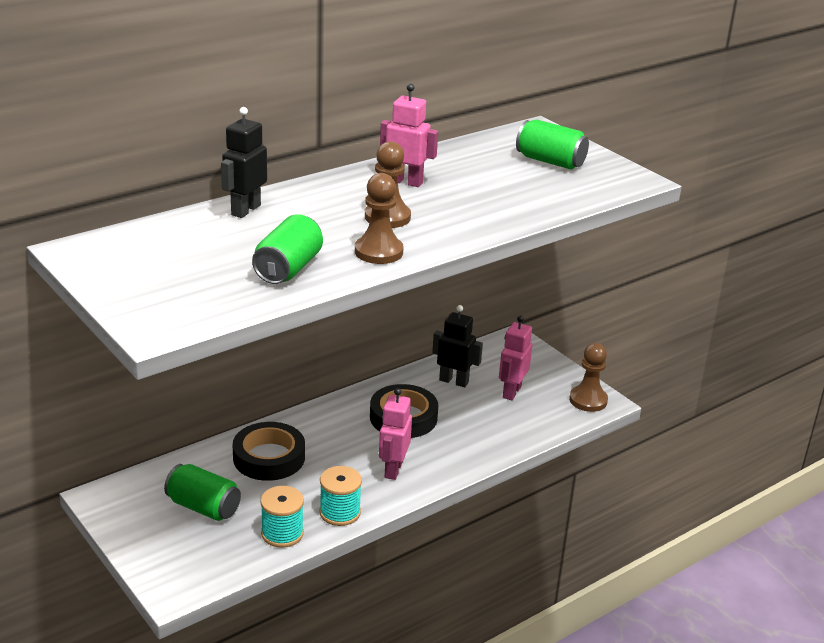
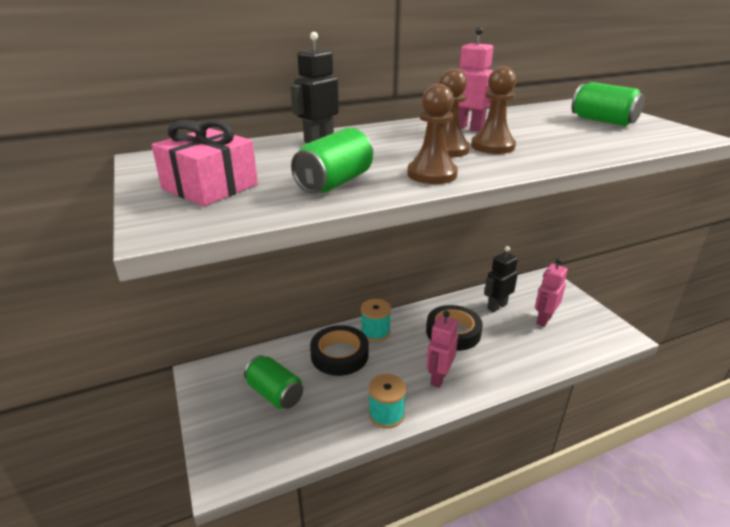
camera: 15 degrees right, 0 degrees up
turquoise spool [260,486,304,547] -> turquoise spool moved to [361,299,391,342]
black robot [432,305,483,388] -> black robot turned 75 degrees counterclockwise [484,246,518,312]
brown pawn [569,343,608,412] -> brown pawn moved to [471,67,516,154]
none -> pink gift [151,120,258,206]

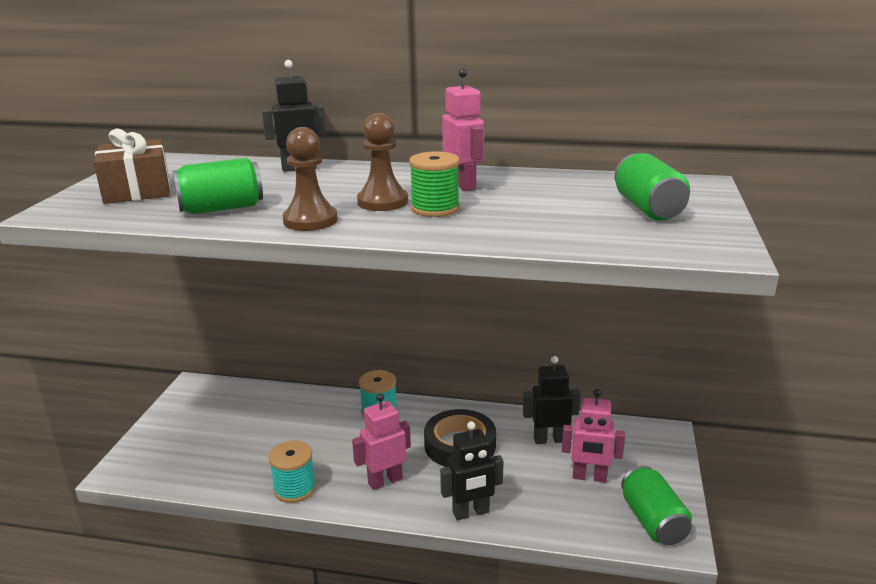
camera: 35 degrees right, 5 degrees down
pink gift [151,120,258,206] -> brown gift [94,128,170,204]
green can [244,355,303,409] -> green can moved to [621,466,692,545]
black tape [310,325,369,376] -> none
brown pawn [471,67,516,154] -> green spool [409,151,460,217]
pink robot [535,258,568,327] -> pink robot turned 150 degrees counterclockwise [562,389,625,483]
none -> black robot [440,421,503,520]

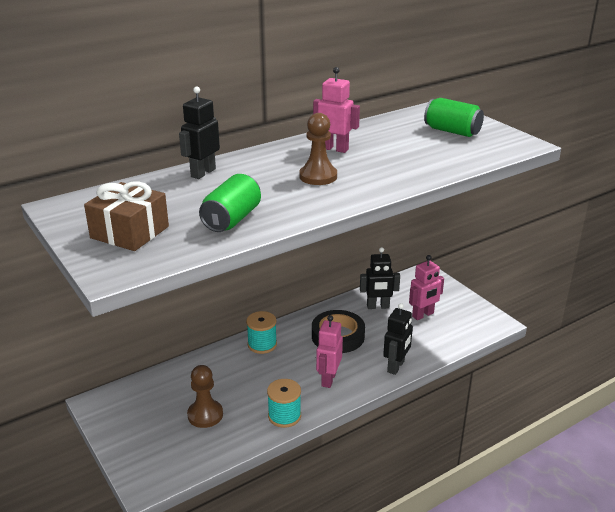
camera: 45 degrees left, 5 degrees up
brown pawn [283,127,337,231] -> brown pawn moved to [187,365,223,428]
green spool [409,151,460,217] -> none
black robot [523,356,581,444] -> black robot turned 135 degrees counterclockwise [360,247,400,309]
green can [621,466,692,545] -> none

